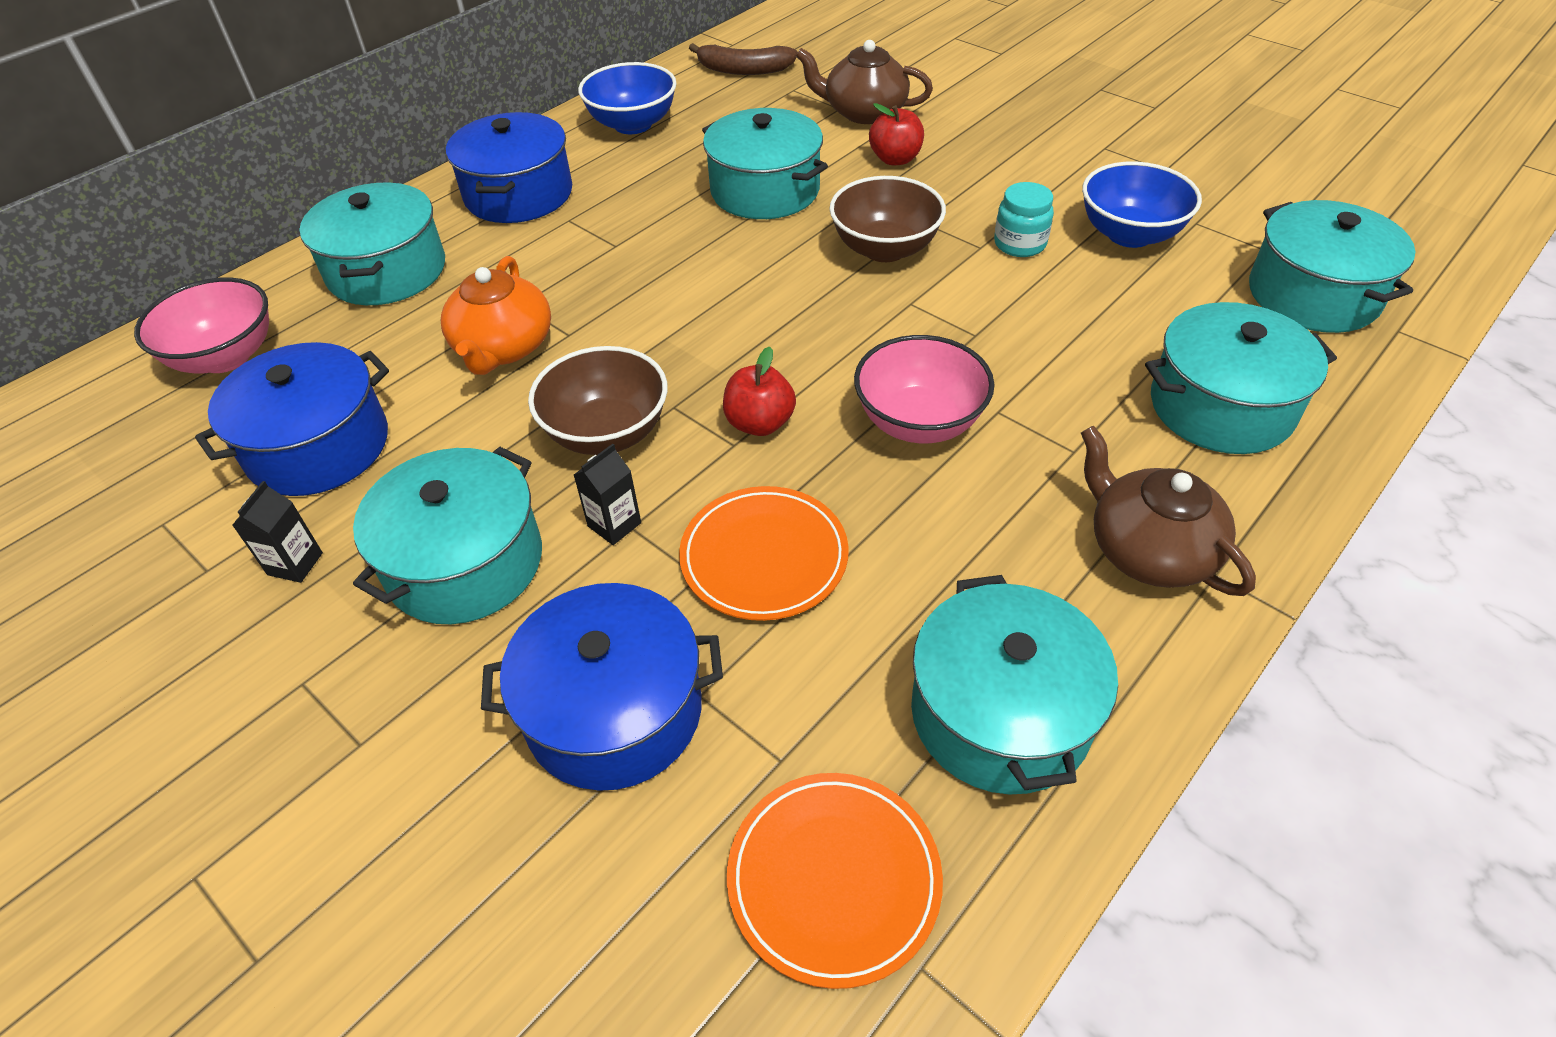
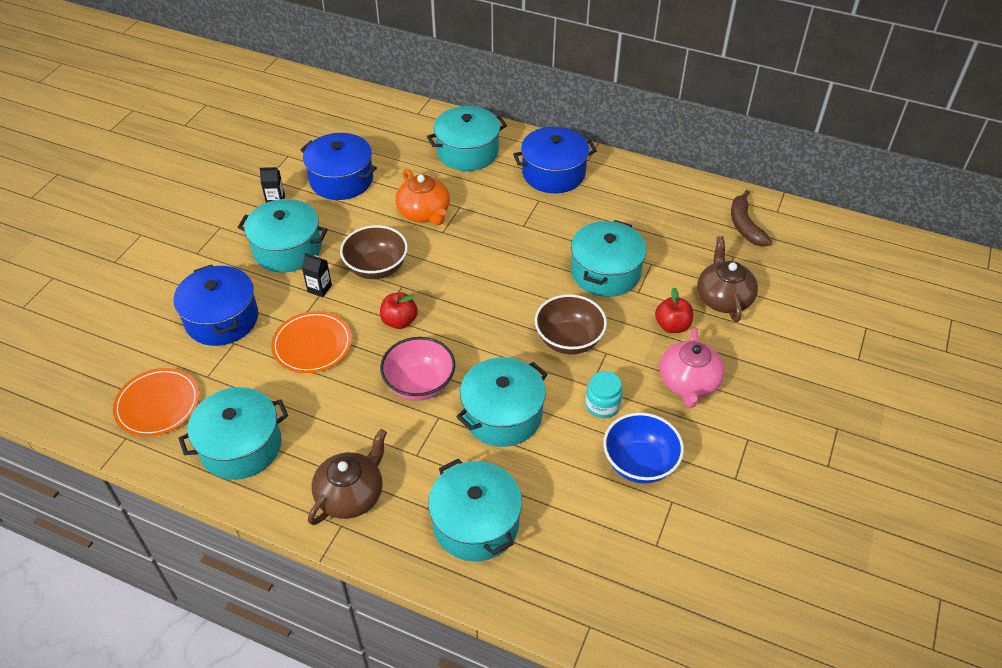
camera: 70 degrees right, 0 degrees up
pink bowl [134,277,269,373] -> none
orange teapot [441,256,551,375] -> orange teapot turned 105 degrees counterclockwise [395,169,450,225]
blue bowl [578,62,677,134] -> none
turquoise pot [1249,200,1415,333] -> turquoise pot moved to [456,357,548,447]
none -> pink teapot [660,327,725,408]

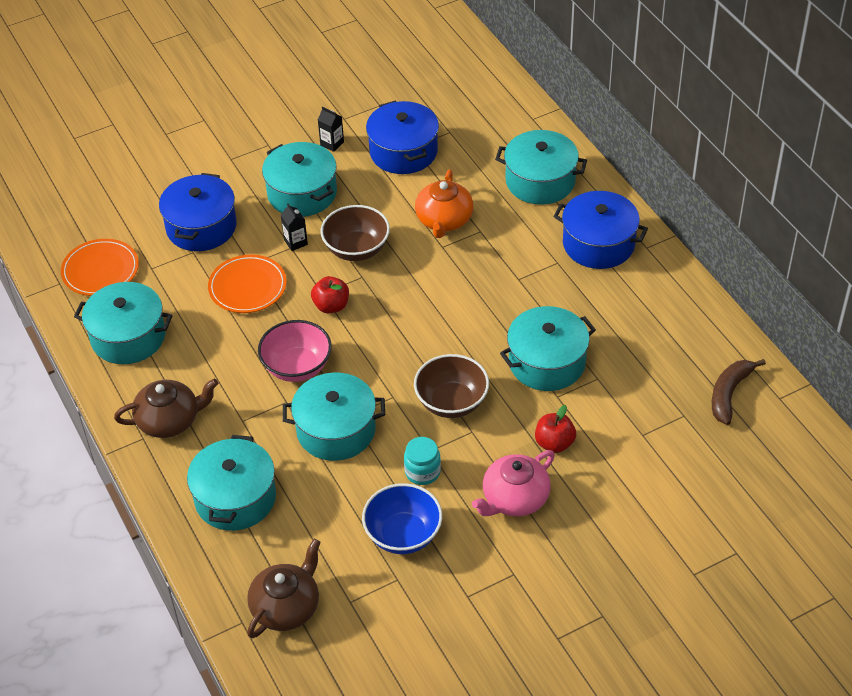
camera: 40 degrees right, 0 degrees up
brown teapot [697,236,758,322] -> brown teapot moved to [247,539,321,638]

